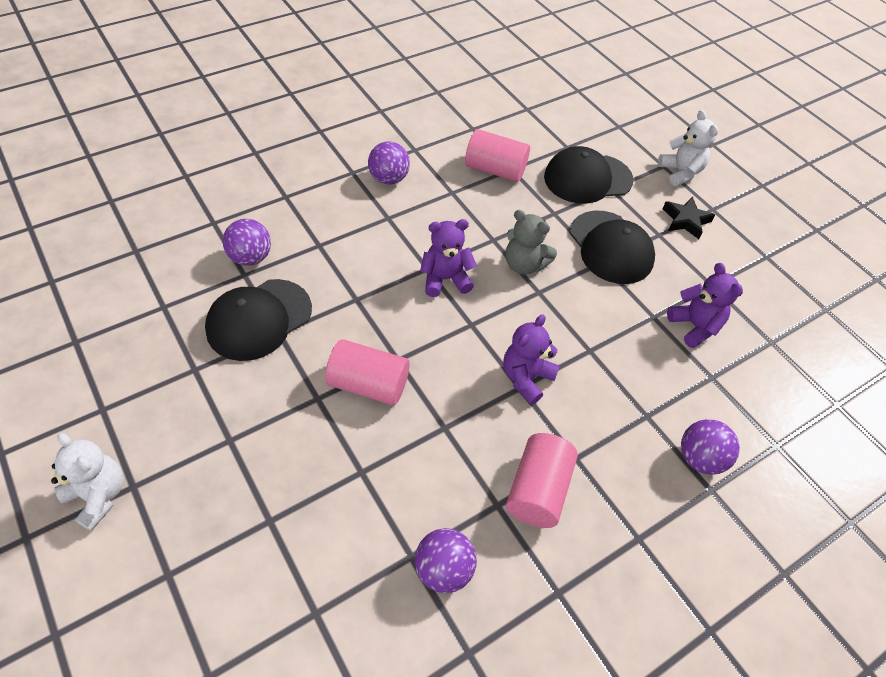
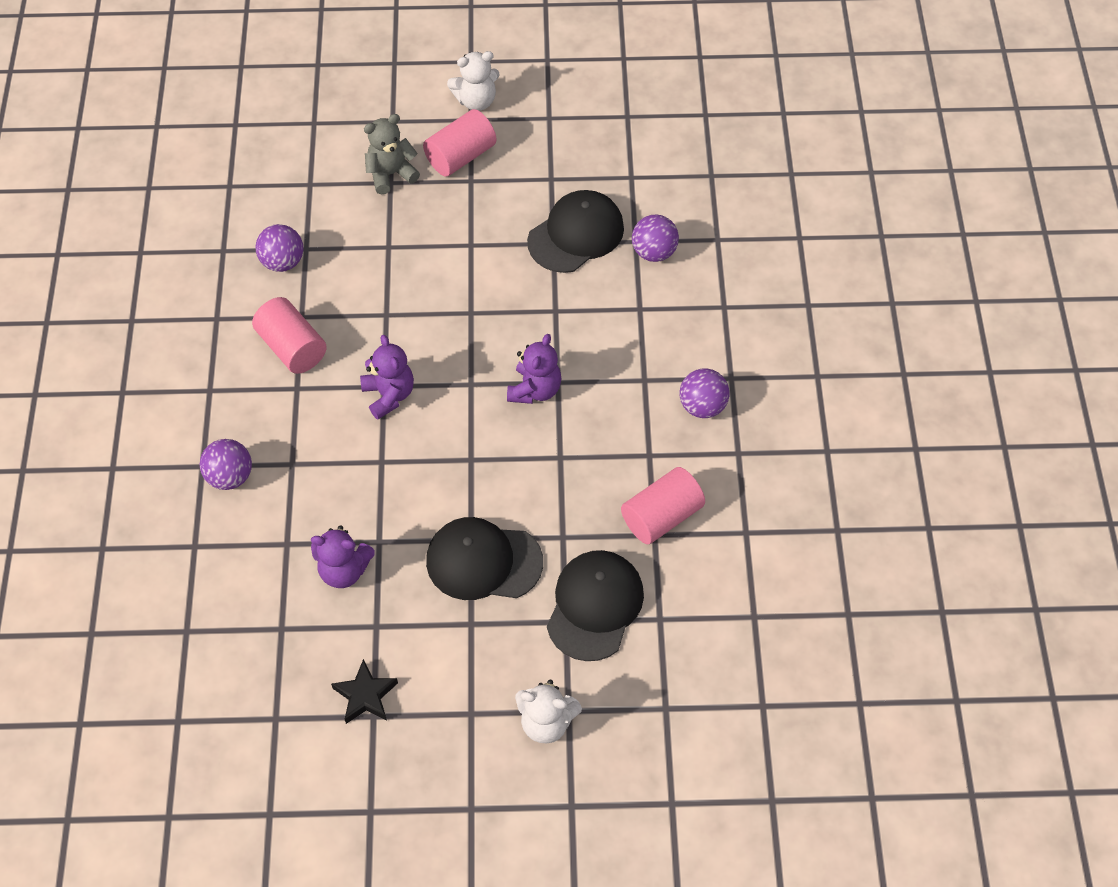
camera: 125 degrees right, 5 degrees up
black cap [205,279,312,361] -> black cap turned 60 degrees clockwise [527,190,624,273]
pink cylinder [325,339,410,406] -> pink cylinder moved to [423,109,496,177]
grey teddy bear [506,210,557,275] -> grey teddy bear moved to [364,114,420,195]
black star [663,196,715,239] -> black star moved to [331,659,398,724]

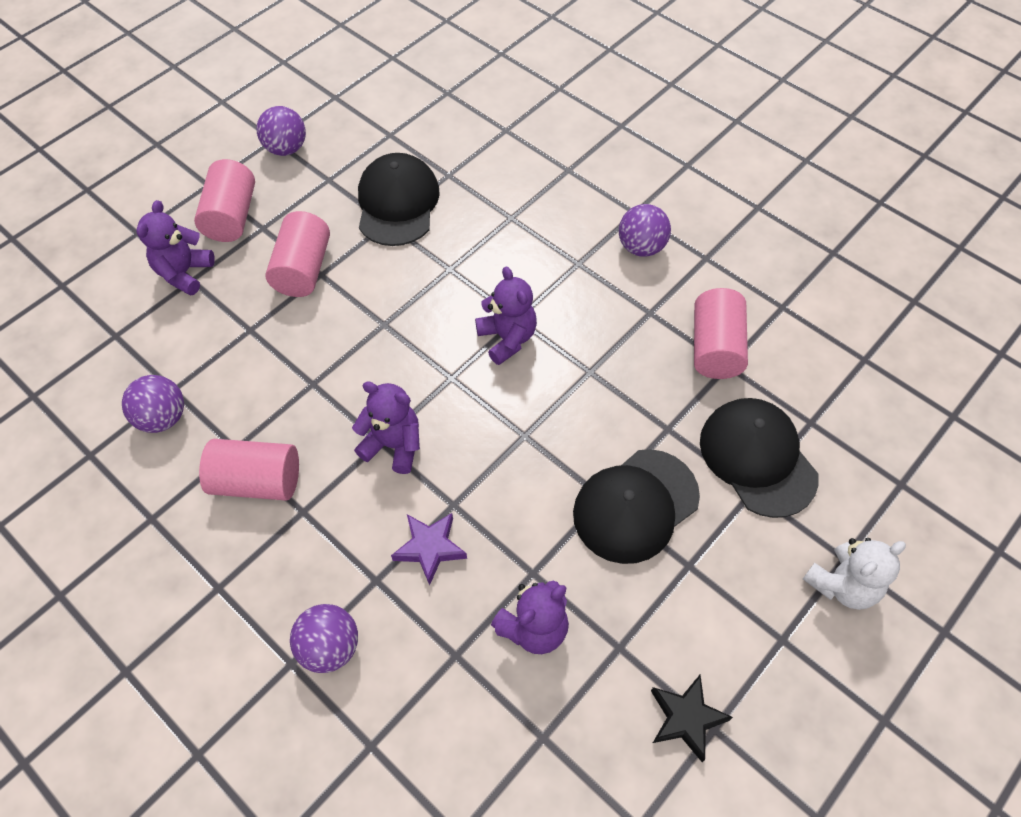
camera: 45 degrees left, 0 degrees up
grey teddy bear [364,114,420,195] -> purple teddy bear [136,200,215,296]
white teddy bear [447,51,500,111] -> none
purple ball [632,214,679,262] -> purple ball moved to [256,106,306,156]
none -> pink cylinder [265,211,330,297]
none -> purple star [391,513,467,586]

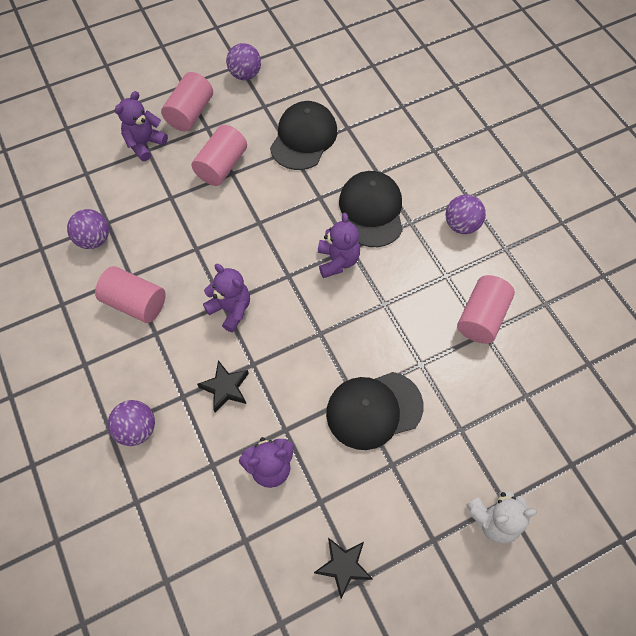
camera: 20 degrees right, 5 degrees up
purple star [391,513,467,586] -> black star [197,360,249,412]
black cap [700,398,819,518] -> black cap moved to [339,171,403,247]

